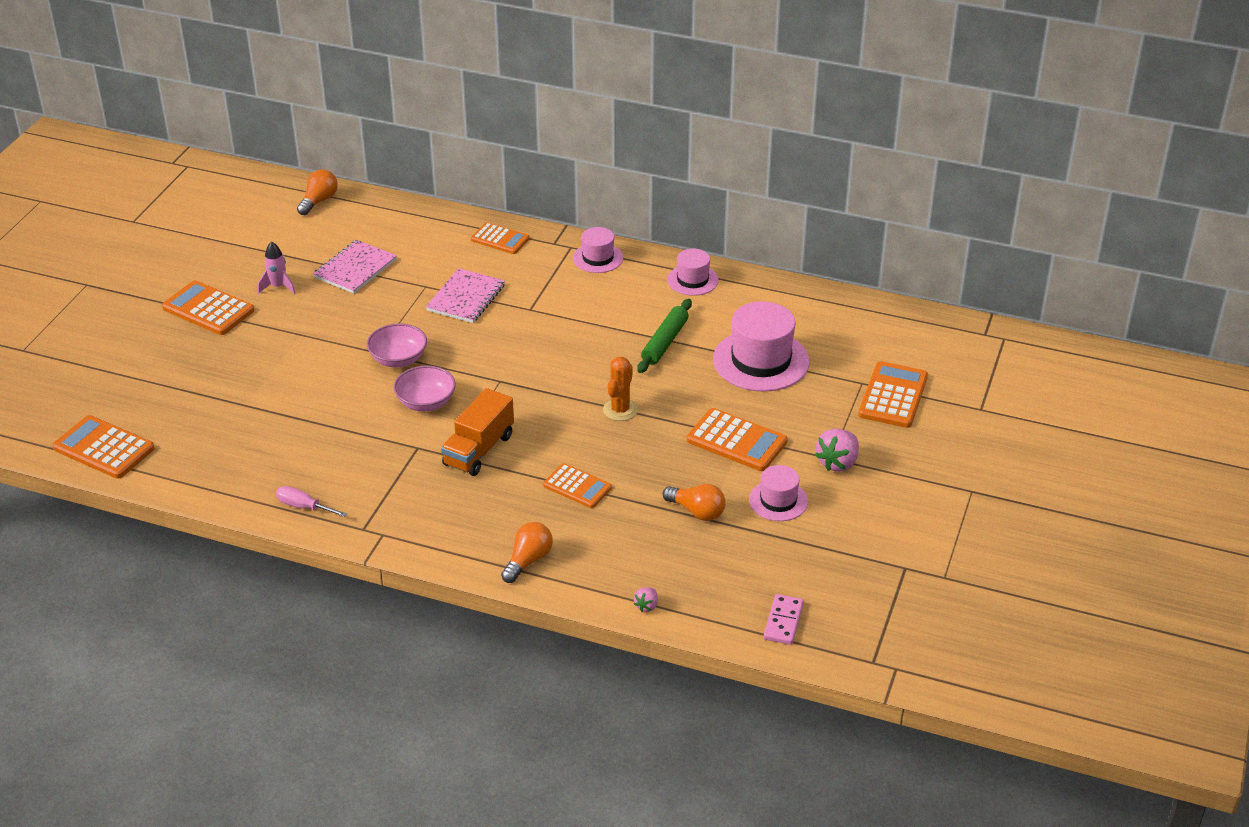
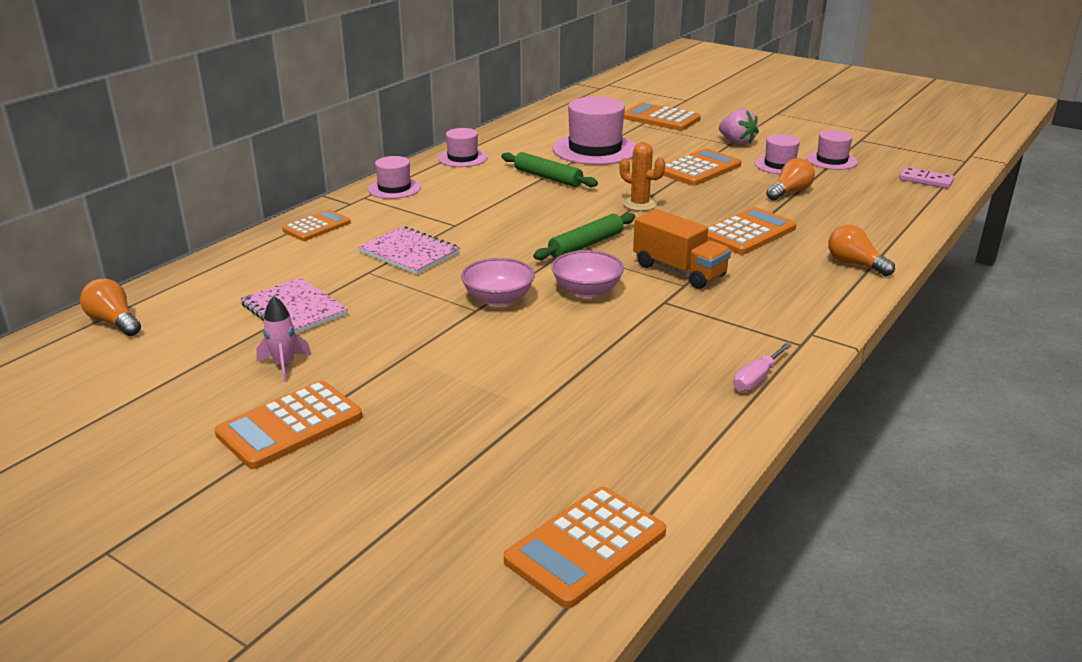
camera: 75 degrees left, 10 degrees down
orange calculator [543,463,612,508] -> orange calculator [707,207,796,255], size x1.51
pink strawberry [634,588,658,612] -> none
none -> green rolling pin [533,213,635,260]
none -> pink hat [807,130,858,170]

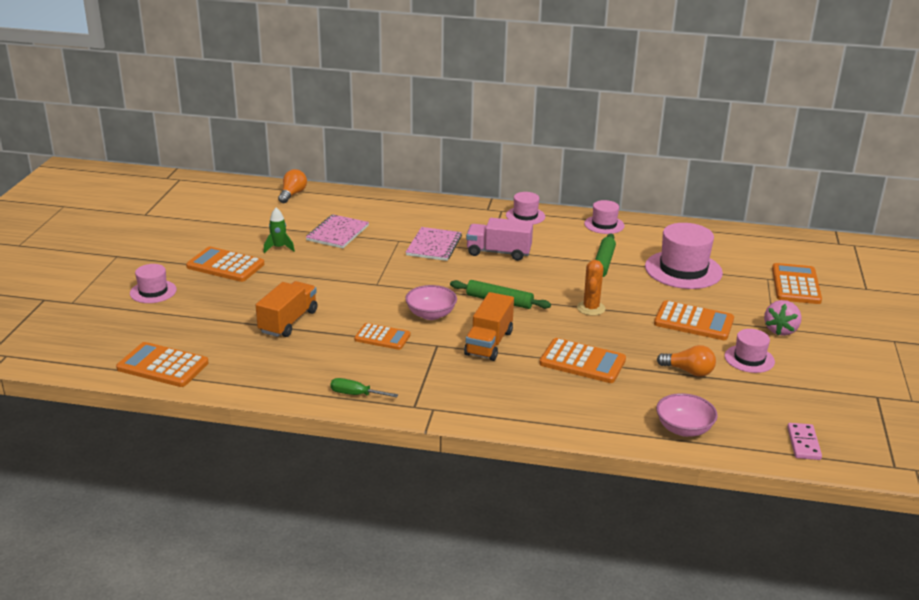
camera: 65 degrees right, 0 degrees up
pink rocket [256,296,311,382] -> green rocket [263,207,295,253]
orange calculator [282,210,351,241] -> orange calculator moved to [354,323,411,350]
pink bowl [461,258,535,306] -> pink bowl moved to [656,393,718,437]
pink screwdriver [733,343,792,392] -> green screwdriver [330,378,398,397]
pink hat [807,130,858,170] -> pink hat moved to [130,264,177,303]
orange light bulb [828,225,895,276] -> none
none -> orange truck [256,281,317,337]
none -> pink truck [466,218,533,261]

